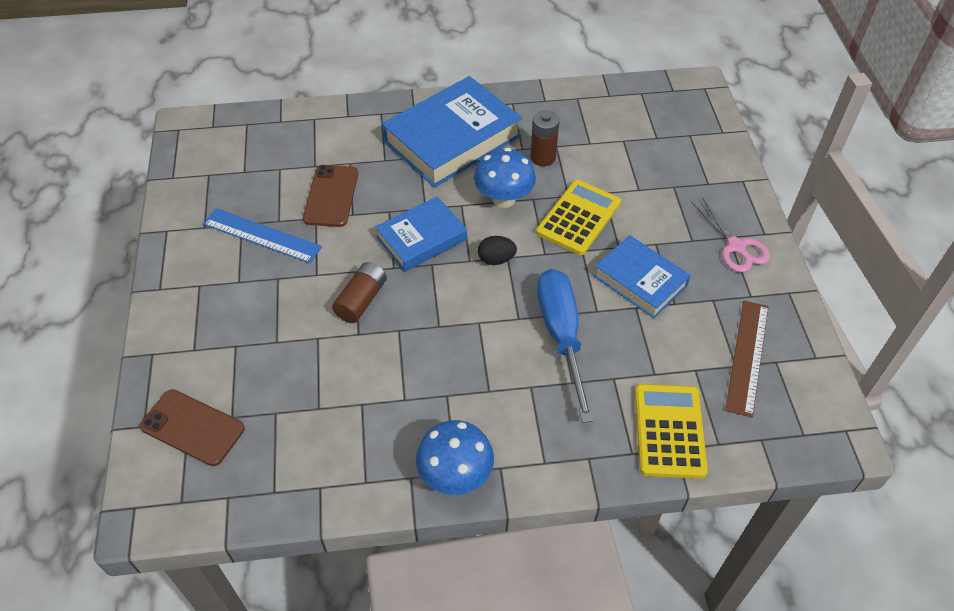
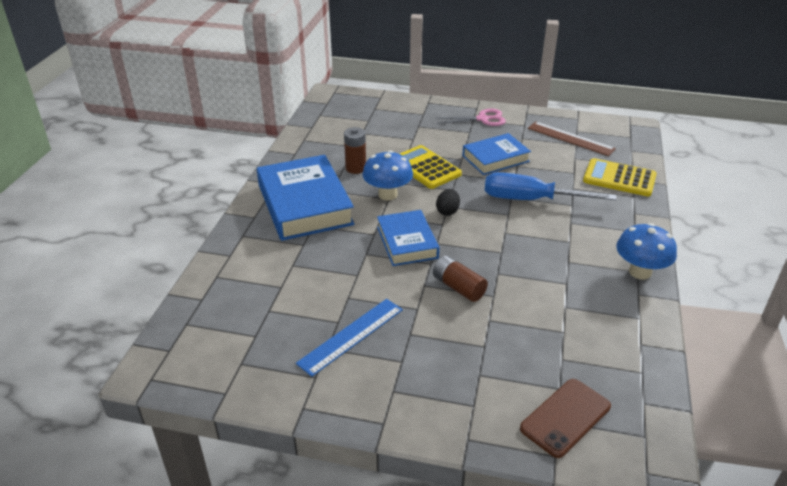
camera: 70 degrees left, 15 degrees down
brown phone [303,165,358,227] -> none

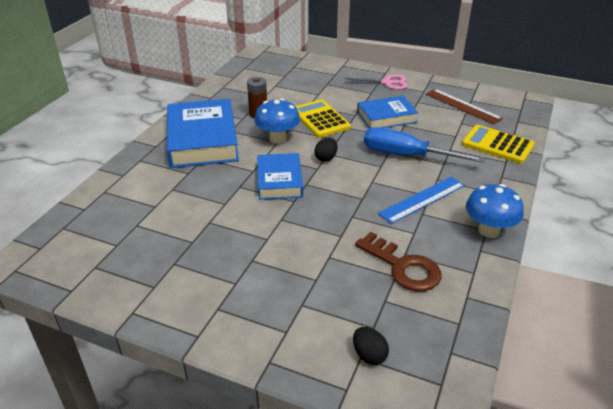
camera: 10 degrees right, 0 degrees up
blue ruler [296,299,403,377] -> blue ruler moved to [378,176,465,224]
brown battery [433,255,488,302] -> none
brown phone [520,379,611,458] -> black egg [353,327,389,365]
none -> brown key [355,232,442,291]

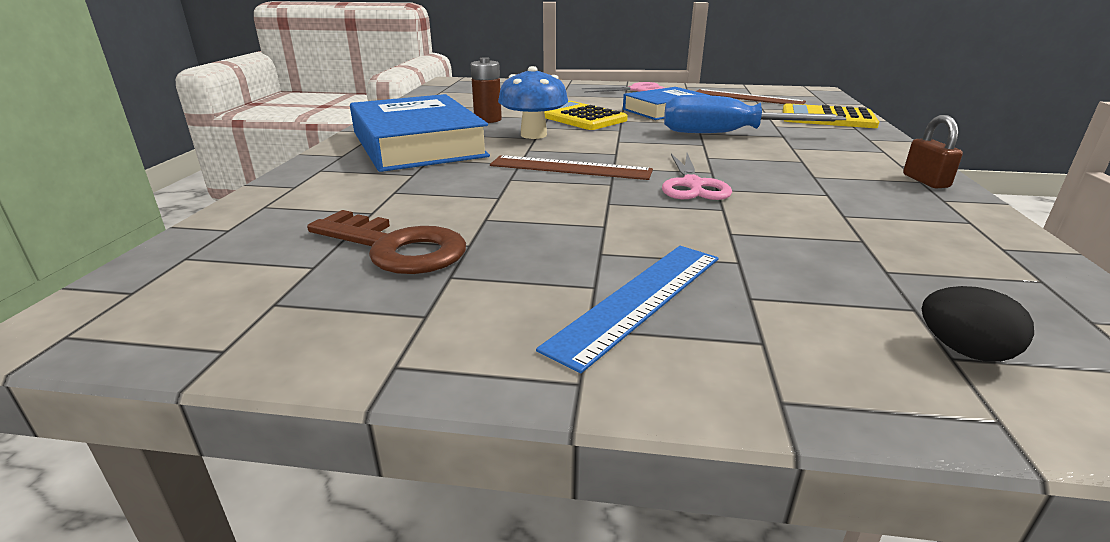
camera: 15 degrees left, 10 degrees down
blue book [257,153,303,200] -> brown ruler [490,155,653,180]
black egg [315,138,338,162] -> none
brown key [355,232,442,291] -> brown key moved to [307,210,466,274]
blue ruler [378,176,465,224] -> blue ruler moved to [536,246,719,373]
blue mushroom [466,184,524,238] -> brown padlock [903,115,963,188]
none -> pink scissors [662,153,732,200]

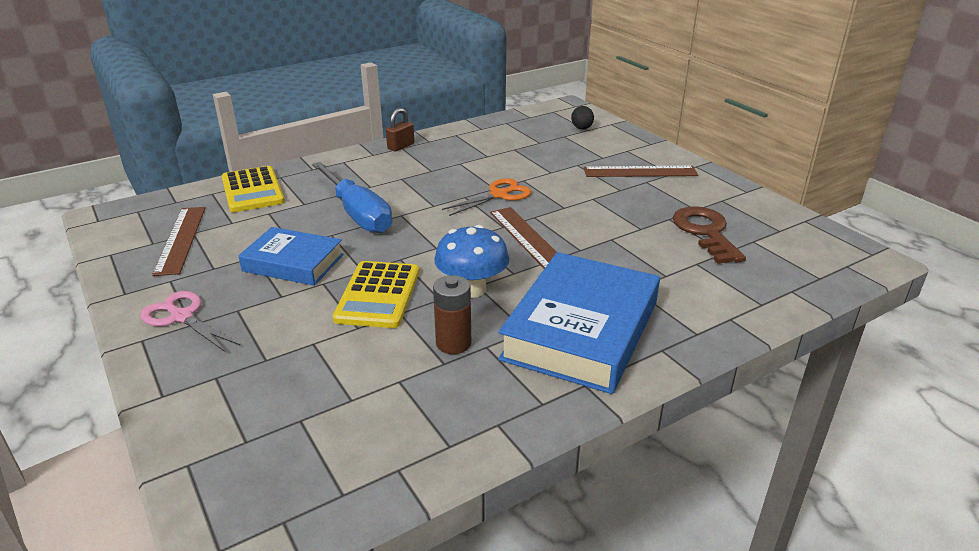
camera: 130 degrees left, 5 degrees up
blue ruler [536,246,719,373] -> brown ruler [584,166,698,177]
pink scissors [662,153,732,200] -> orange scissors [442,178,531,216]

